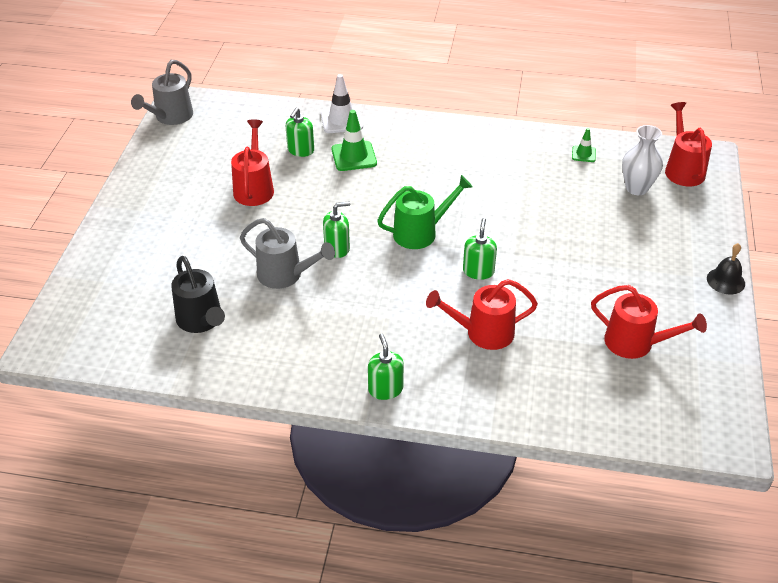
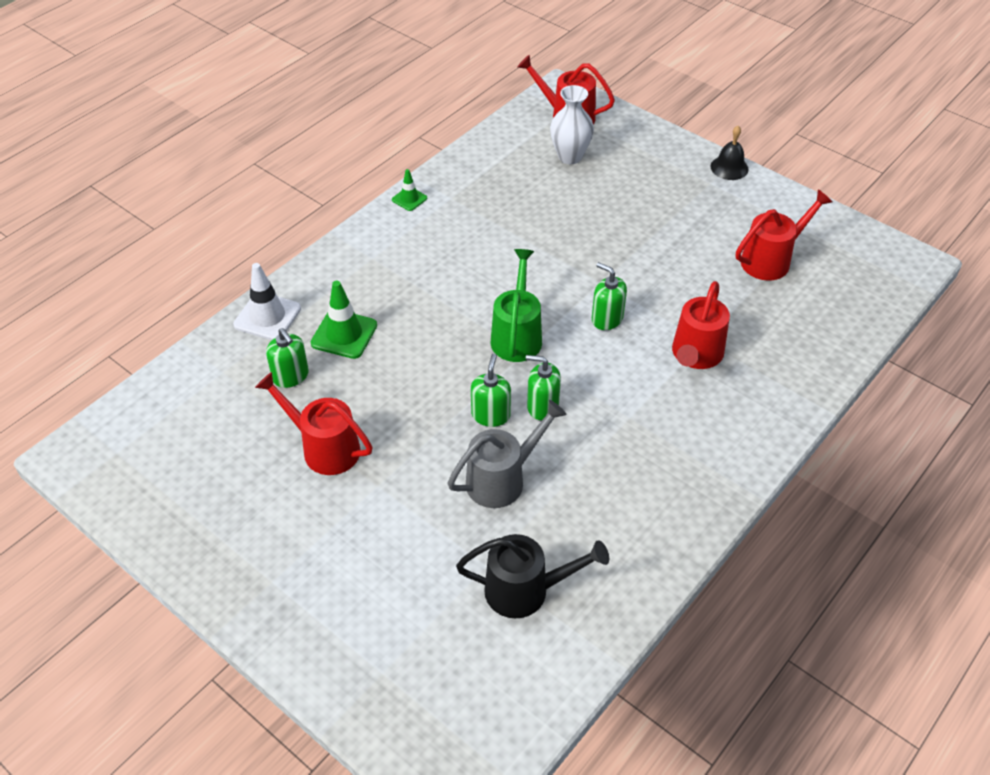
camera: 60 degrees left, 5 degrees up
grey watering can [131,60,193,125] -> none
green soap dispenser [368,334,404,400] -> green soap dispenser moved to [526,355,561,420]
green traffic cone [572,128,596,162] -> green traffic cone moved to [392,169,427,211]

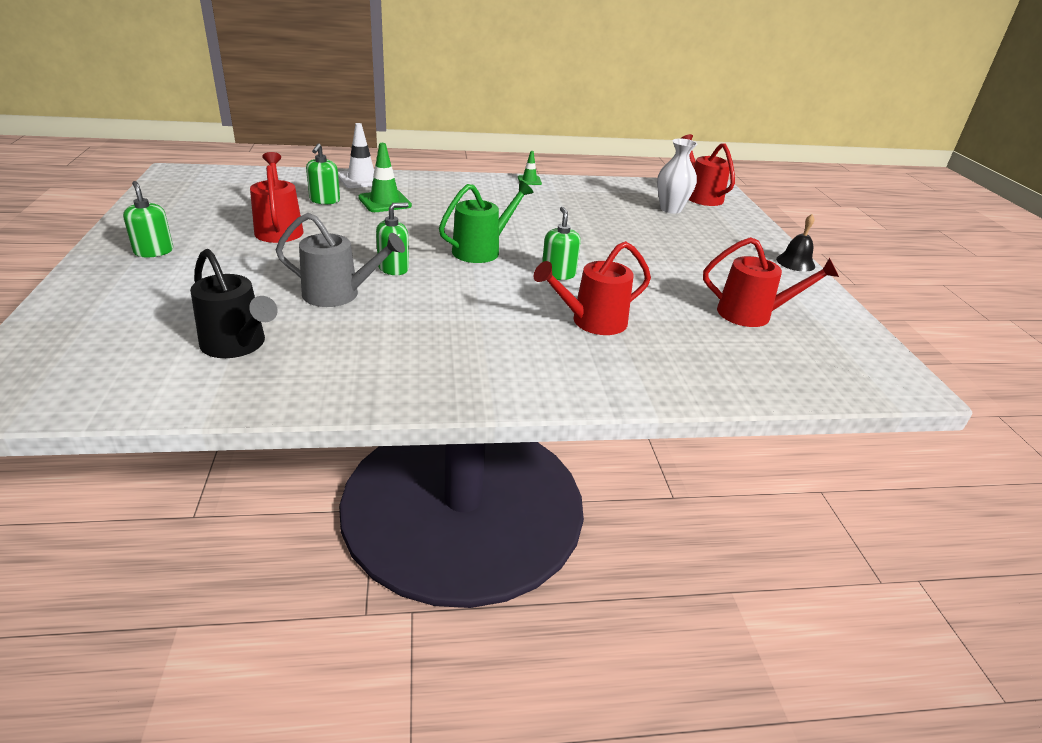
camera: 40 degrees right, 15 degrees down
green soap dispenser [526,355,561,420] -> green soap dispenser moved to [123,181,173,257]

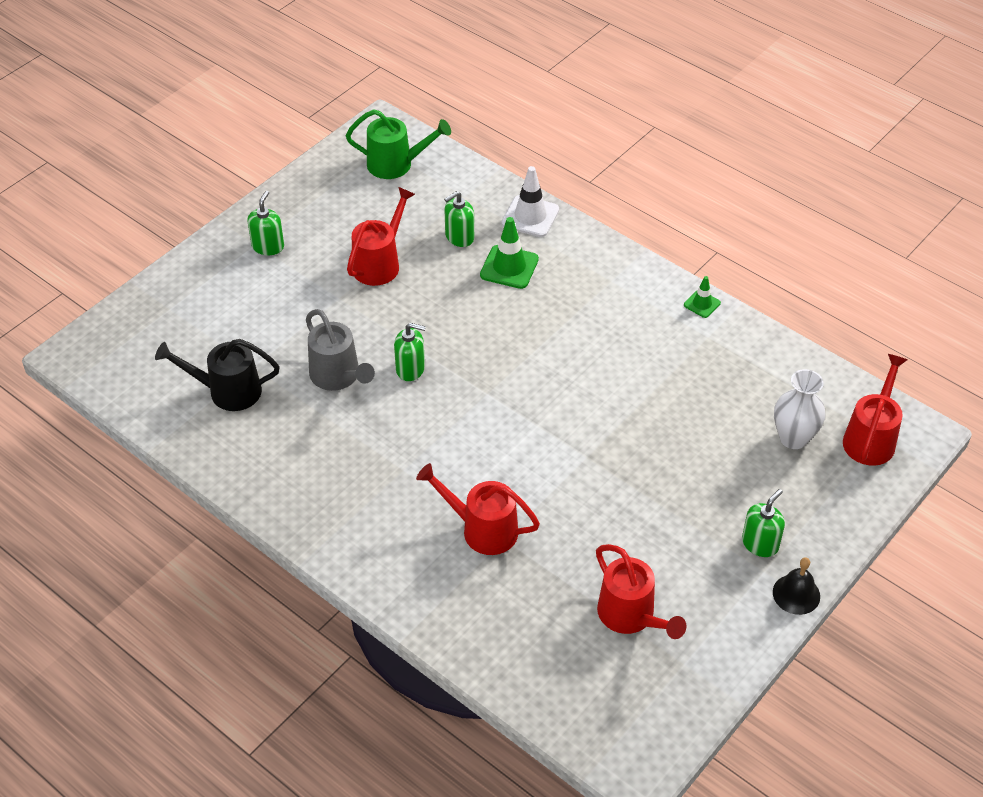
camera: 50 degrees right, 15 degrees up
black watering can [190,249,278,358] -> black watering can turned 90 degrees clockwise [155,339,280,411]
green watering can [439,180,534,263] -> green watering can moved to [346,109,451,179]
green soap dispenser [542,207,581,280] -> green soap dispenser moved to [742,489,785,557]

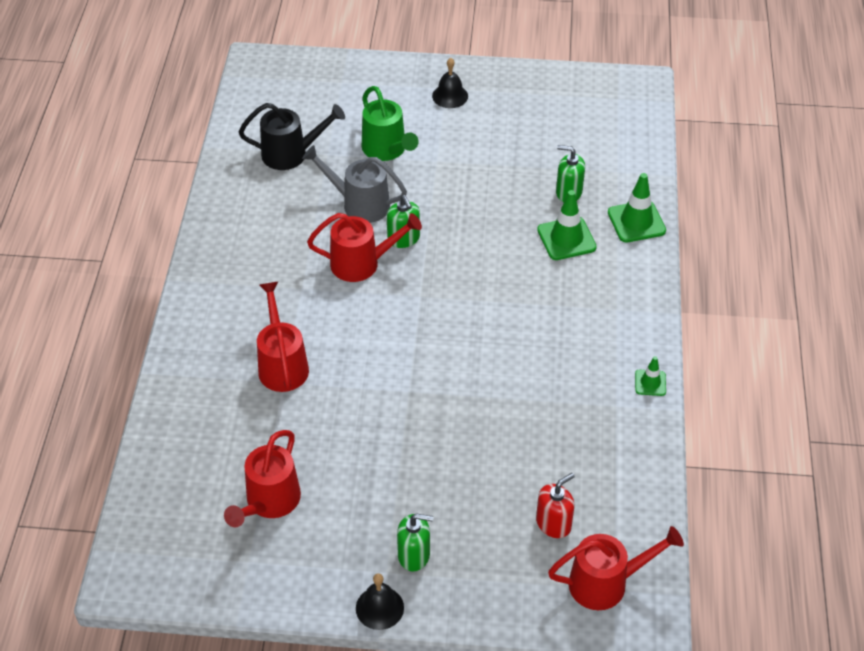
camera: 55 degrees right, 0 degrees up
black watering can [155,339,280,411] -> black watering can turned 120 degrees clockwise [239,103,345,170]
green soap dispenser [247,191,284,255] -> black bell [432,58,468,108]
grey watering can [306,309,375,391] -> grey watering can turned 90 degrees clockwise [302,145,407,223]
green watering can [346,109,451,179] -> green watering can moved to [362,86,419,161]
red watering can [347,187,415,286] -> red watering can moved to [307,213,422,282]
white traffic cone [502,166,559,237] -> green traffic cone [608,173,666,243]
white vase [774,369,825,449] -> red soap dispenser [536,473,575,538]

